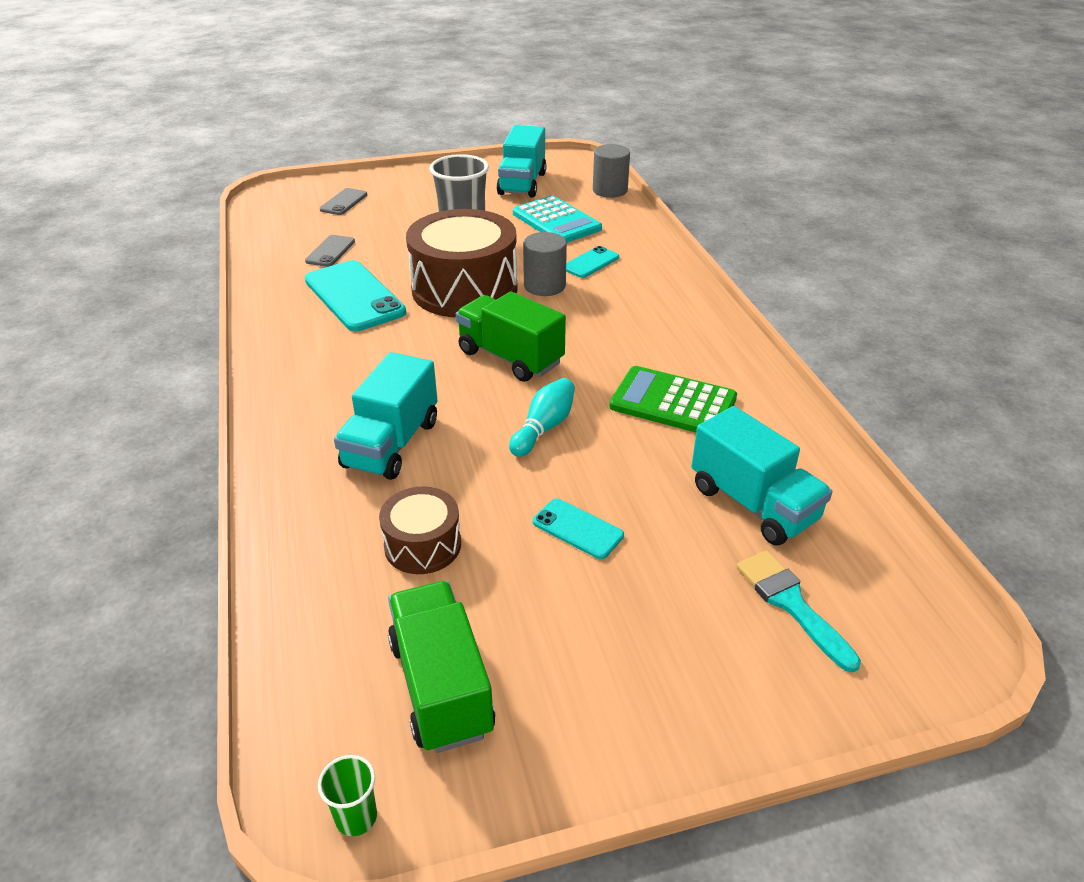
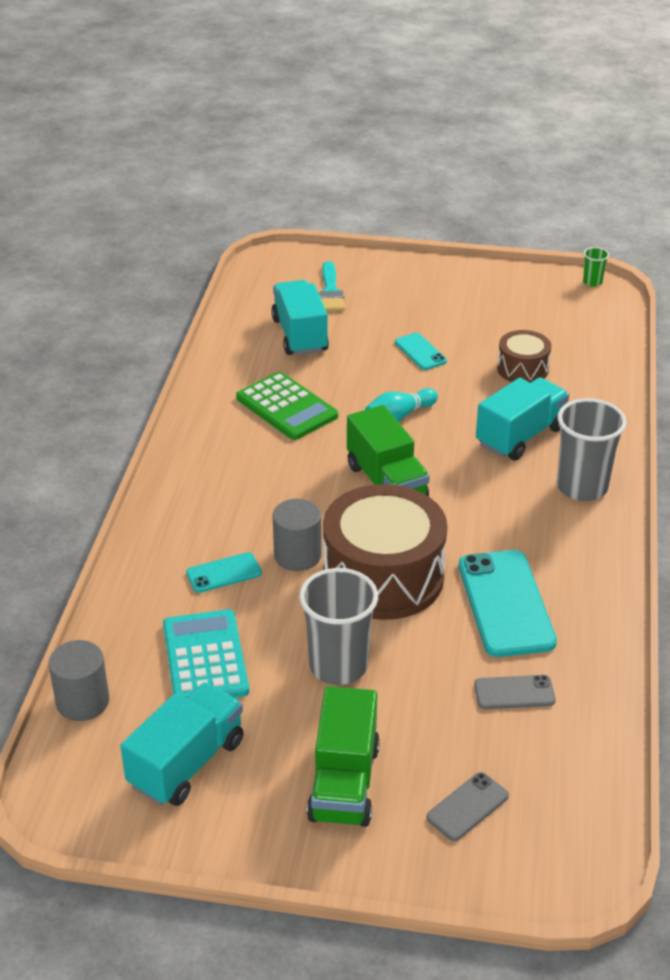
camera: 155 degrees left, 0 degrees up
grey phone [305,235,355,267] -> grey phone turned 45 degrees clockwise [474,675,555,709]
green truck [388,581,495,753] -> green truck moved to [307,686,380,827]
none -> grey cup [557,398,627,501]

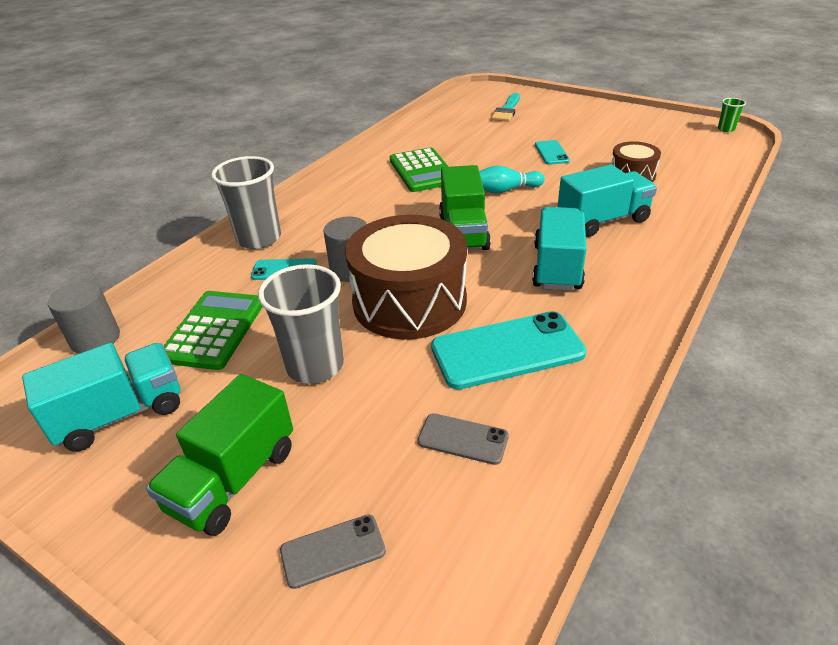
camera: 25 degrees right, 0 degrees up
turquoise calculator [163,609,249,698] -> green calculator [164,291,263,370]
turquoise truck [271,280,329,355] -> turquoise truck moved to [532,207,587,291]
turquoise phone [459,550,557,657] -> turquoise phone turned 60 degrees clockwise [431,311,587,390]
grey cup [557,398,627,501] -> grey cup moved to [211,156,281,249]

